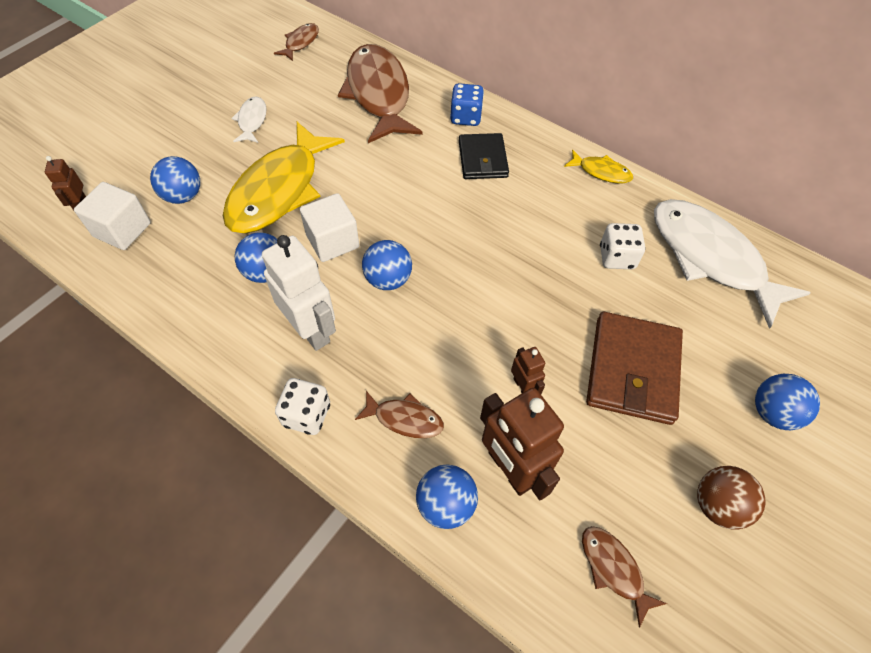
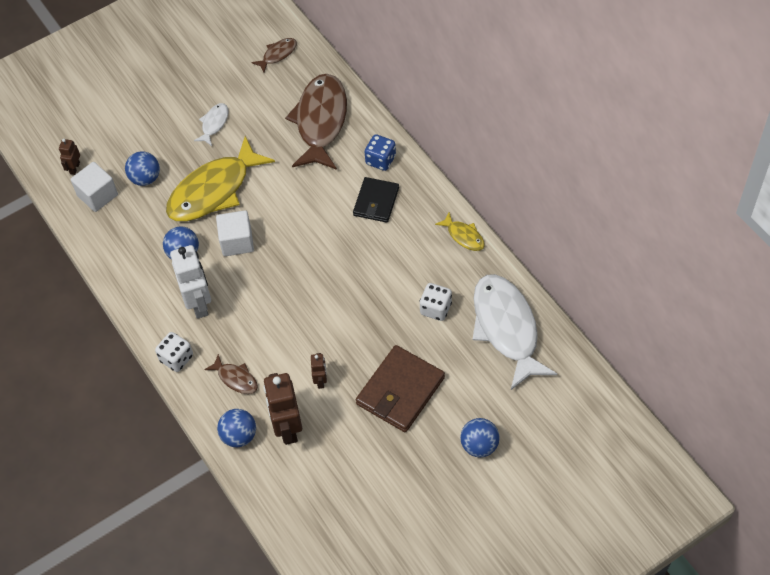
camera: 25 degrees right, 0 degrees up
blue ball [362,240,412,290] -> none
brown fish [582,526,667,628] -> none
brown ball [697,466,766,530] -> none

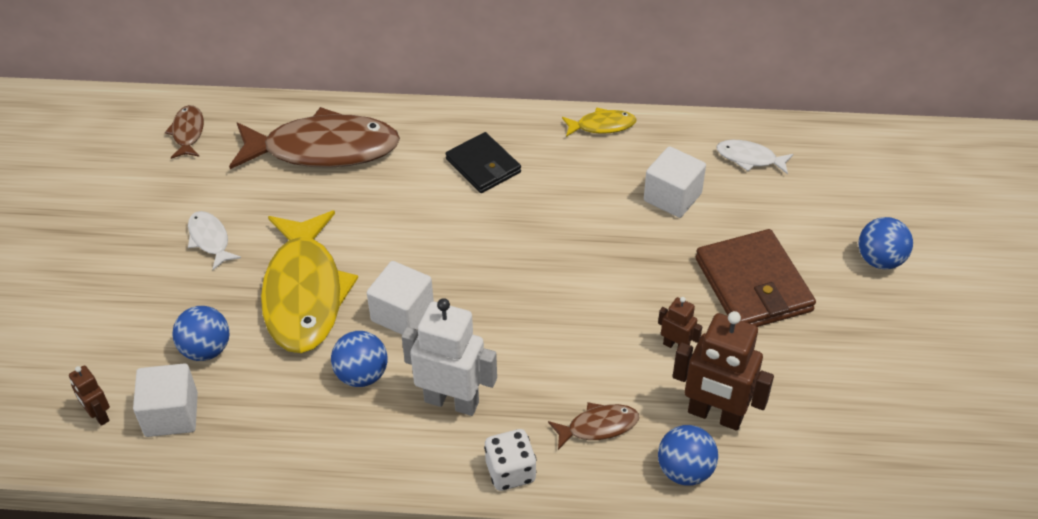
camera: 55 degrees left, 10 degrees down
brown fish [285,74,347,170] -> brown fish turned 135 degrees clockwise [229,107,400,169]
blue dice [365,134,396,171] -> none
white dice [419,283,452,321] -> white cube [644,146,706,218]
white fish [472,274,557,390] -> white fish [716,140,793,174], size x0.45

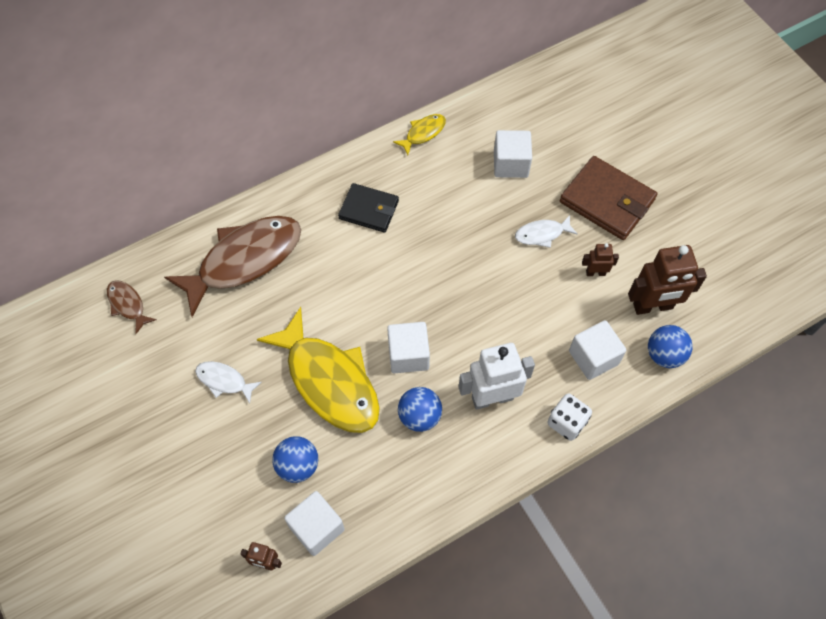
camera: 35 degrees left, 15 degrees up
brown fish [548,402,639,450] -> white cube [569,320,626,380]
white fish [716,140,793,174] -> white fish moved to [515,215,578,248]
blue ball [858,217,913,269] -> none

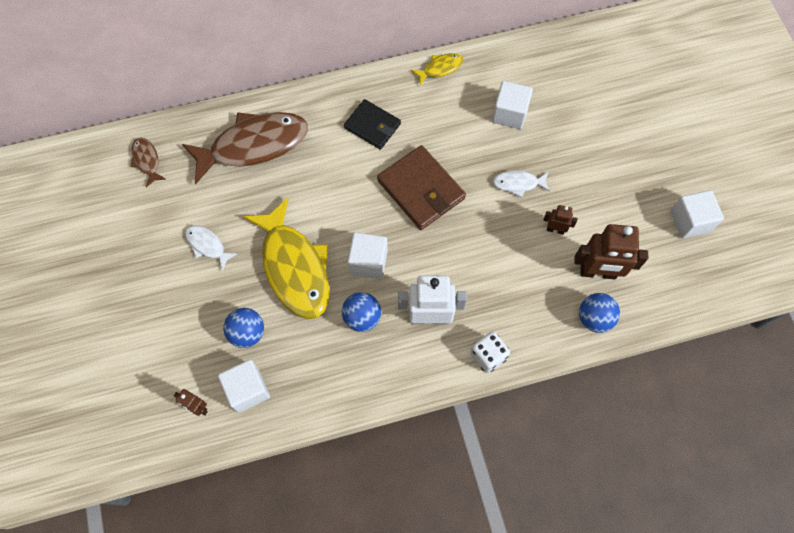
camera: 15 degrees right, 5 degrees up
brown wallet [560,156,657,240] -> brown wallet moved to [377,145,466,230]
white cube [569,320,626,380] -> white cube moved to [670,190,724,238]

